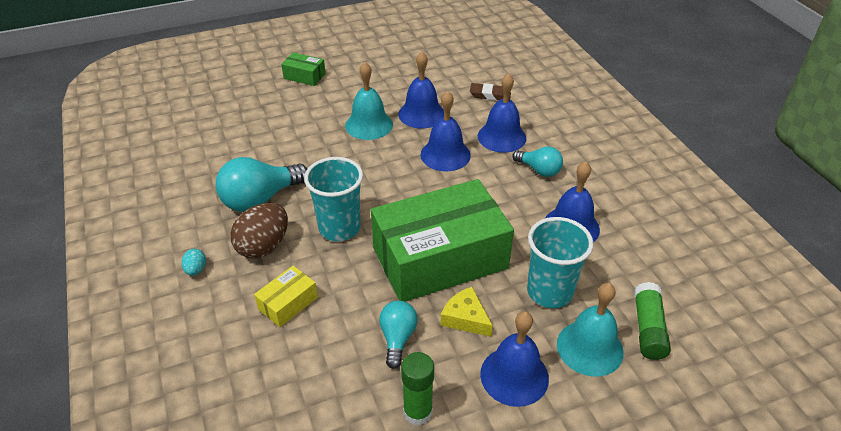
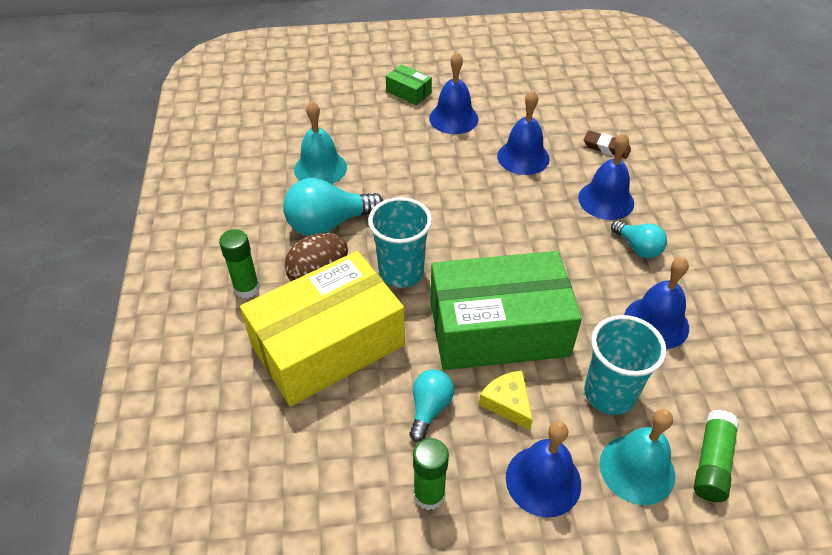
camera: 15 degrees right, 5 degrees up
turquoise egg [181,249,206,276] -> green glue stick [219,229,260,298]
yellow box [254,266,318,327] -> yellow box [240,251,405,406], size x2.45
turquoise bell [345,62,393,140] -> turquoise bell moved to [294,101,347,184]
blue bell [420,91,471,172] -> blue bell moved to [429,52,479,134]

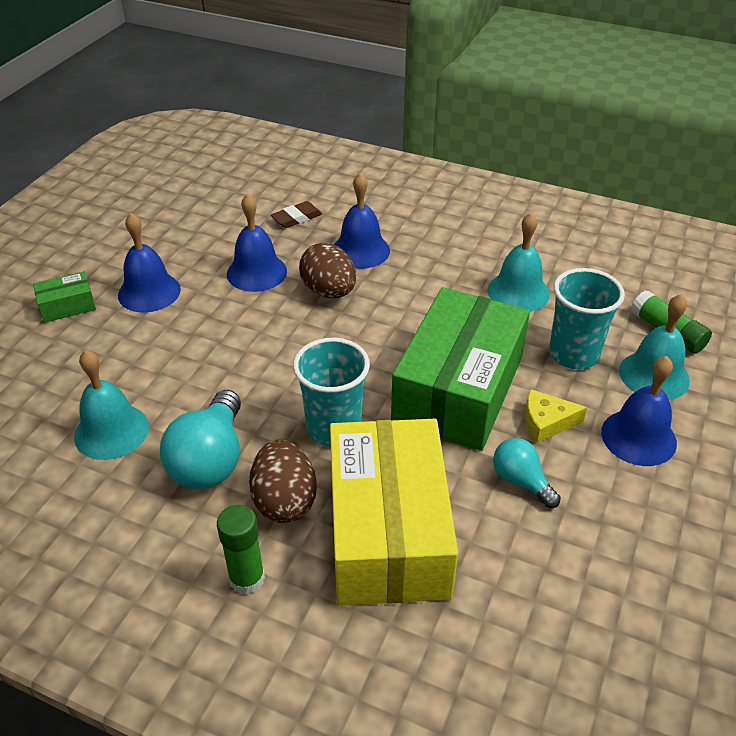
camera: 60 degrees left, 5 degrees down
green glue stick [413,438,449,510] -> none
turquoise light bulb [611,220,667,258] -> none
blue bell [624,257,689,349] -> turquoise bell [488,213,550,312]
none -> brown egg [299,243,356,298]

